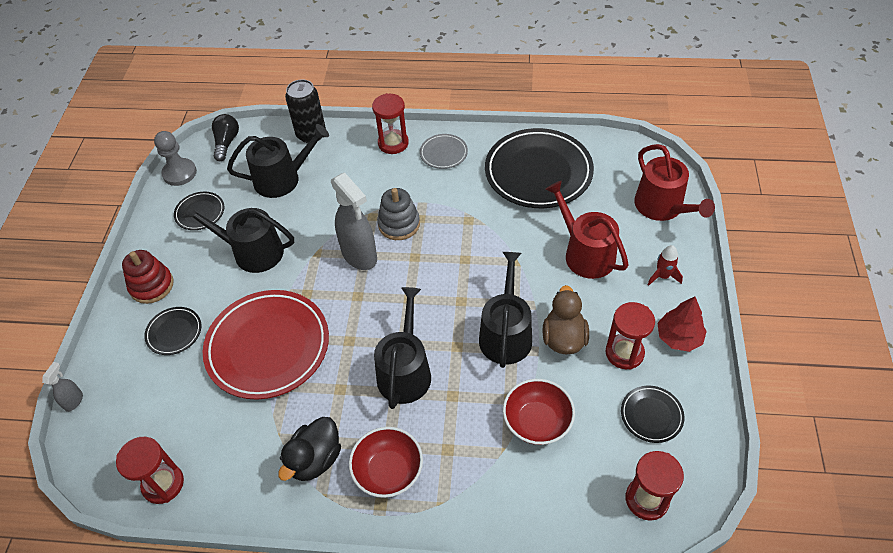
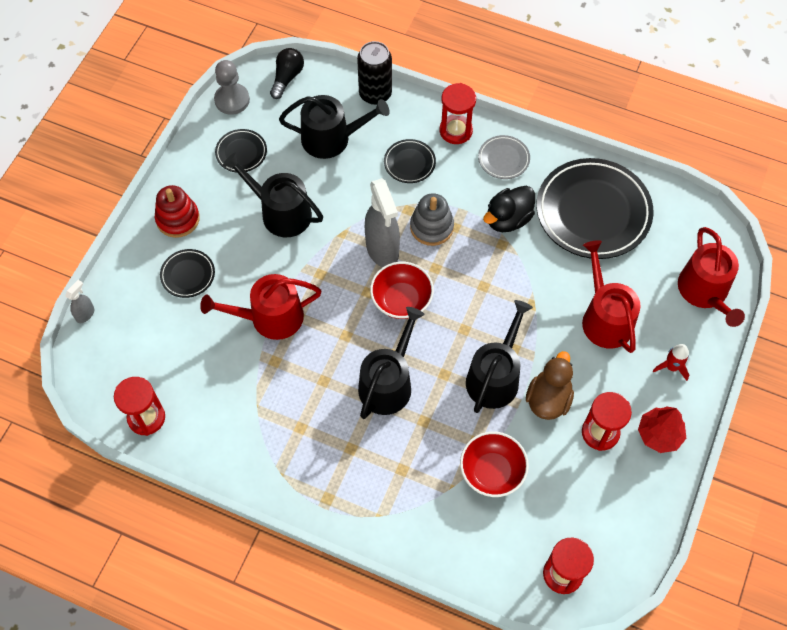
camera: 15 degrees right, 10 degrees up
red plate [203,290,329,400] -> red watering can [200,274,322,340]
black duck [278,417,341,481] -> black duck moved to [483,186,535,232]
red bowl [349,427,423,498] -> red bowl moved to [370,262,434,319]
black plate [621,386,685,443] -> black plate moved to [384,139,436,183]

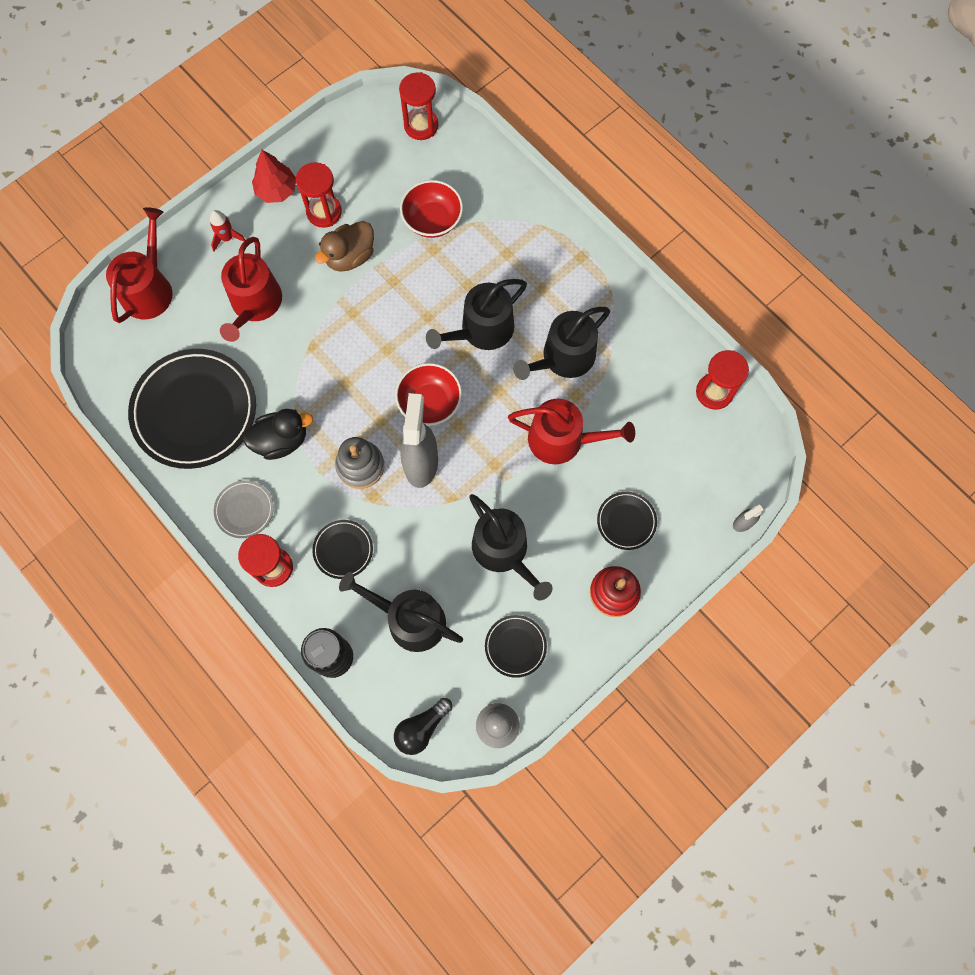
camera: 155 degrees left, 10 degrees up
black watering can [466,300,533,413] -> black watering can moved to [513,307,610,380]

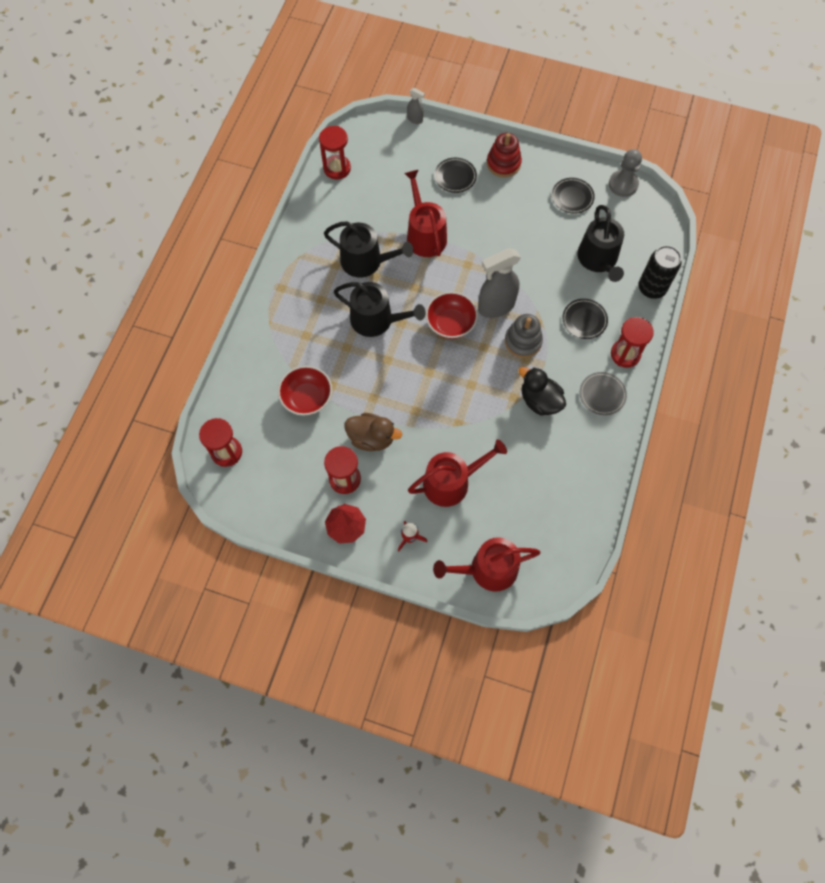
camera: 120 degrees left, 5 degrees down
black plate [128,349,256,469] -> none
black light bulb [394,698,452,755] -> none
black watering can [469,494,553,601] -> none

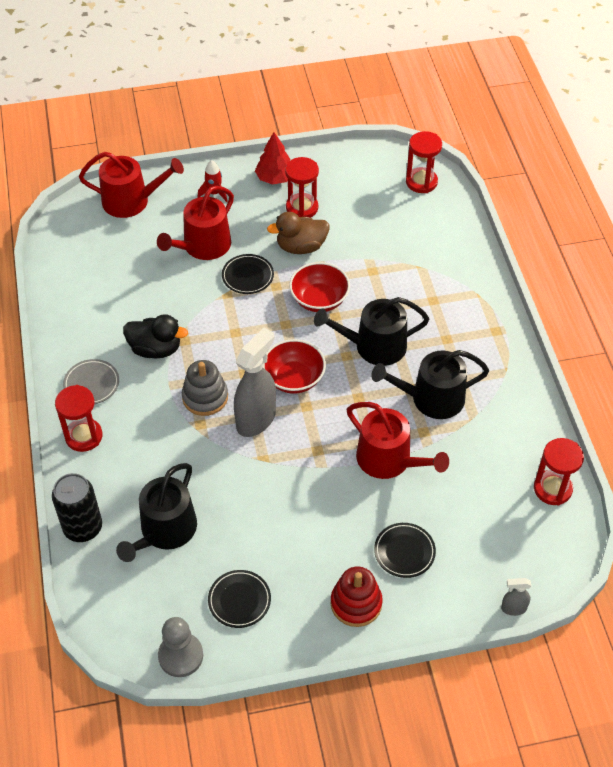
camera: 150 degrees right, 15 degrees down
red bowl [278,366,332,416] -> red bowl moved to [289,262,350,312]
red watering can [433,537,541,592] -> red watering can turned 45 degrees clockwise [79,152,184,218]
black plate [562,299,608,339] -> black plate moved to [222,254,274,294]
black watering can [577,205,624,282] -> black watering can turned 120 degrees counterclockwise [116,463,197,562]

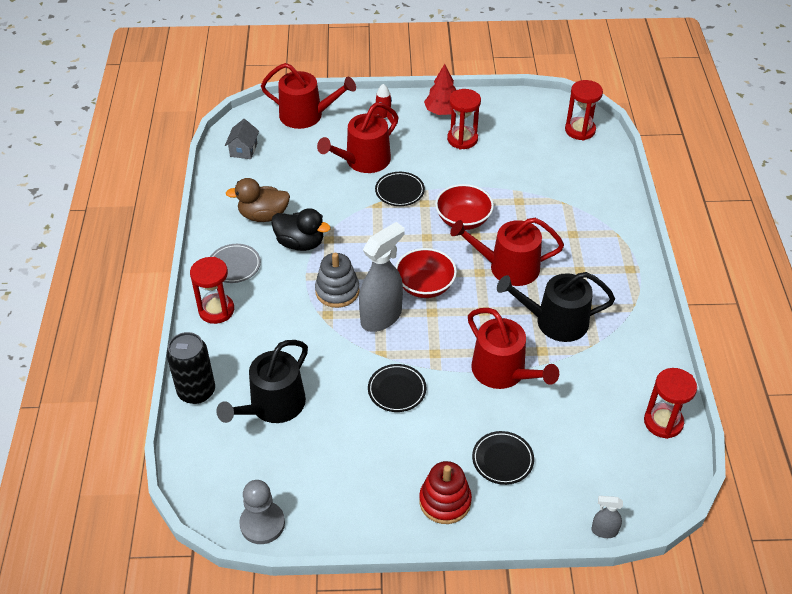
camera: 10 degrees right, 5 degrees down
black plate [208,570,271,628] -> black plate moved to [368,364,426,412]
brown duck [267,212,330,254] -> brown duck moved to [226,178,290,222]
black watering can [314,297,429,366] -> red watering can [450,218,564,286]
none -> grey house [225,119,259,159]

